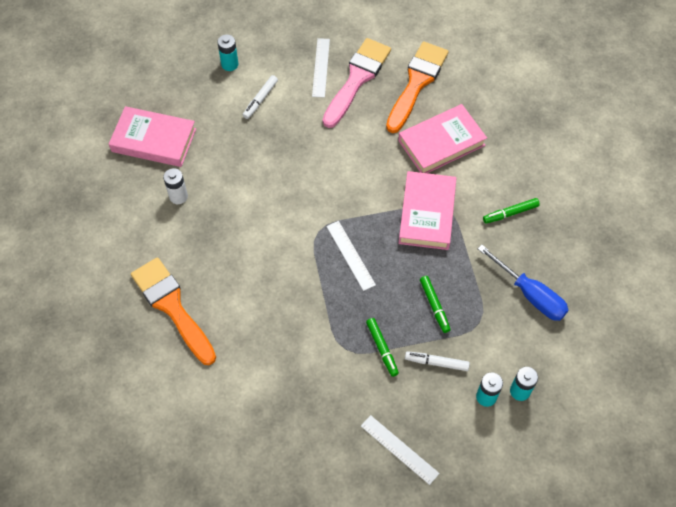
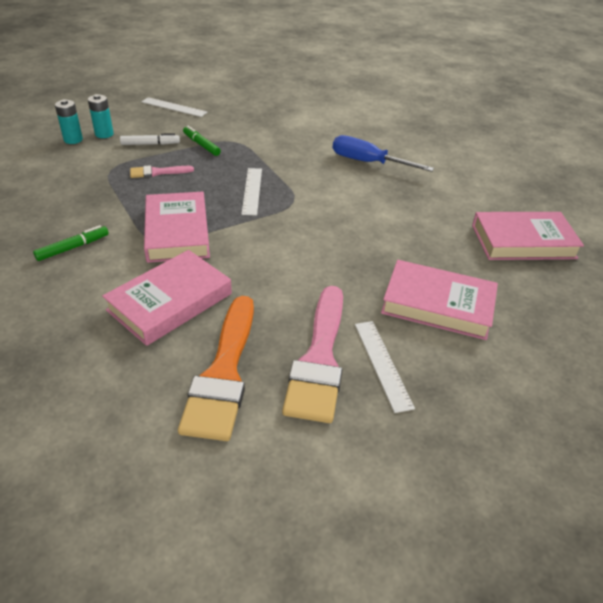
camera: 160 degrees right, 20 degrees down
orange brush [131,257,216,365] -> none
white battery [163,168,188,204] -> none
turquoise battery [217,35,239,71] -> none
white marker [243,75,278,119] -> pink book [381,260,498,340]
white ruler [326,221,376,291] -> white ruler turned 45 degrees clockwise [241,168,262,215]
green marker [420,276,451,333] -> pink brush [130,165,194,178]
blue screwdriver [478,245,568,321] -> blue screwdriver moved to [333,135,434,172]

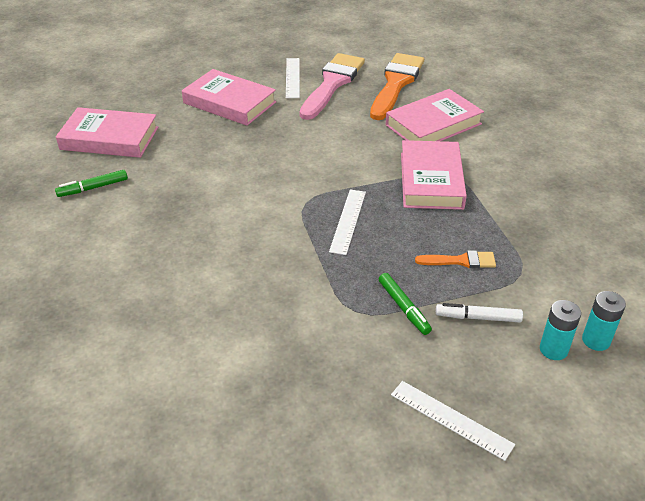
camera: 165 degrees left, 0 degrees up
green marker [33,225,109,261] -> green marker moved to [55,170,128,197]
pink brush [130,165,194,178] -> orange brush [415,250,496,268]
blue screwdriver [333,135,434,172] -> none

